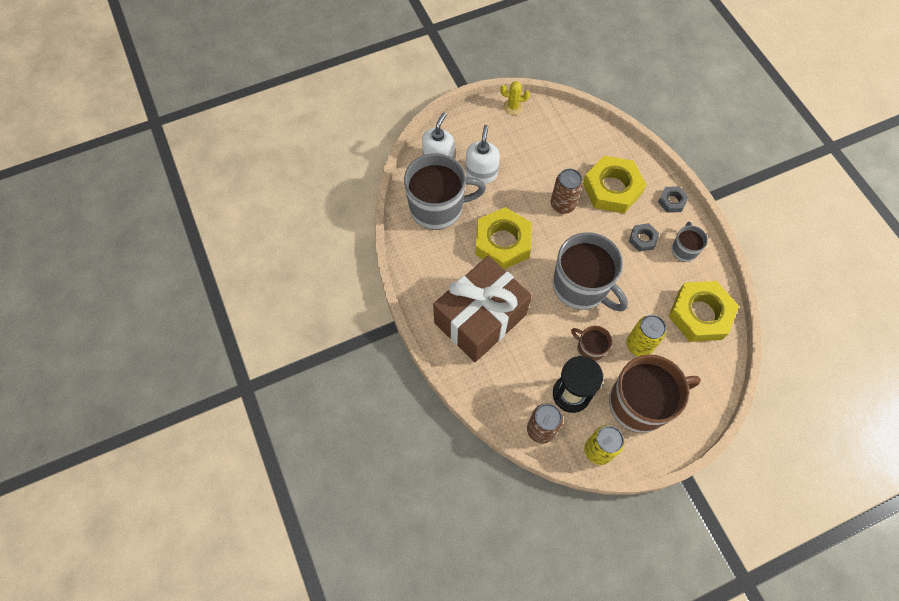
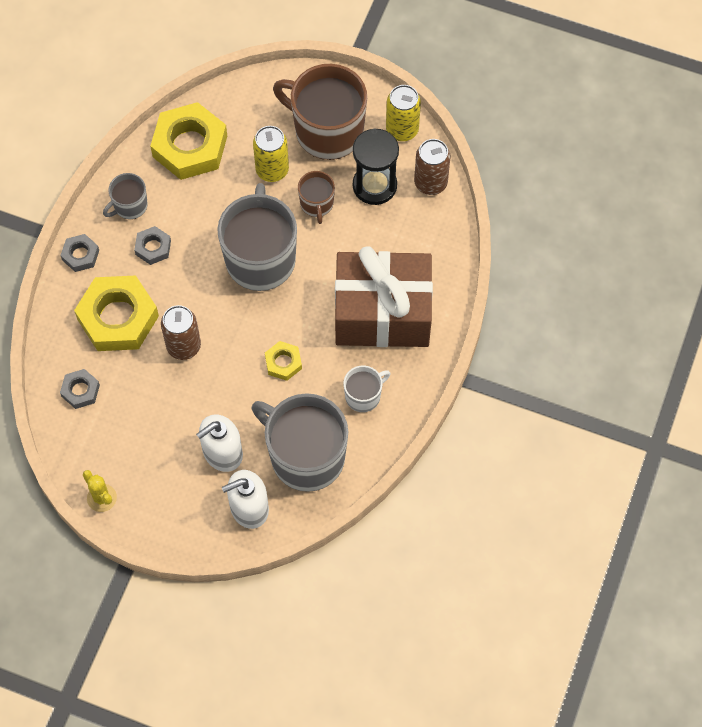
camera: 135 degrees left, 0 degrees up
yellow nut [475,207,532,269] -> yellow nut [265,341,302,381], size x0.48
none -> grey nut [60,369,100,409]
none -> white mug [343,366,391,412]

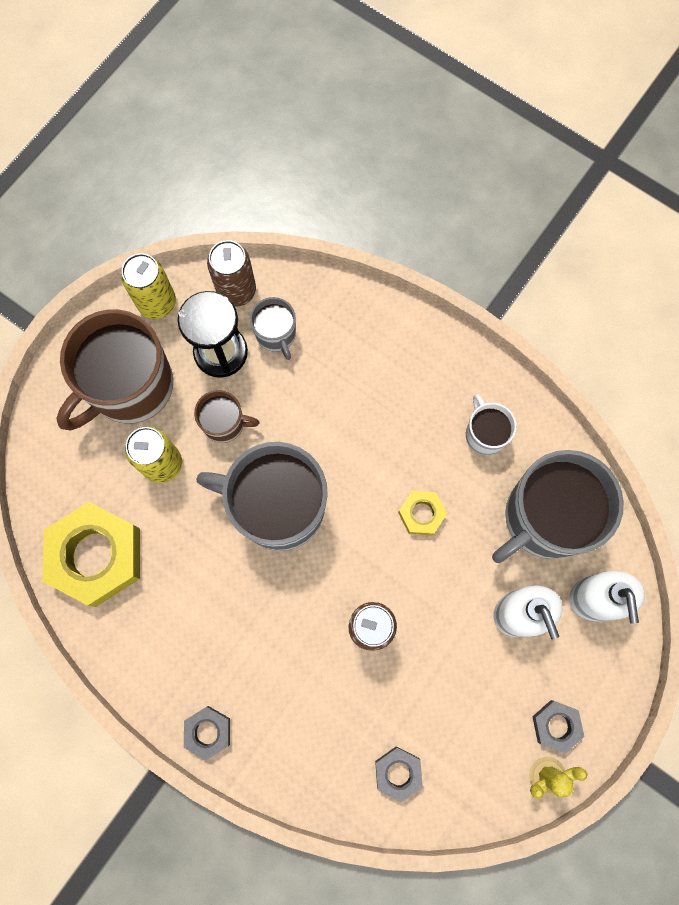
camera: 75 degrees left, 10 degrees up
yellow nut [74,275,159,351] -> none
grey mug [103,173,148,219] -> grey mug moved to [250,297,296,360]
grey nut [134,226,171,265] -> grey nut moved to [532,700,584,754]
brown gift [335,246,433,347] -> none

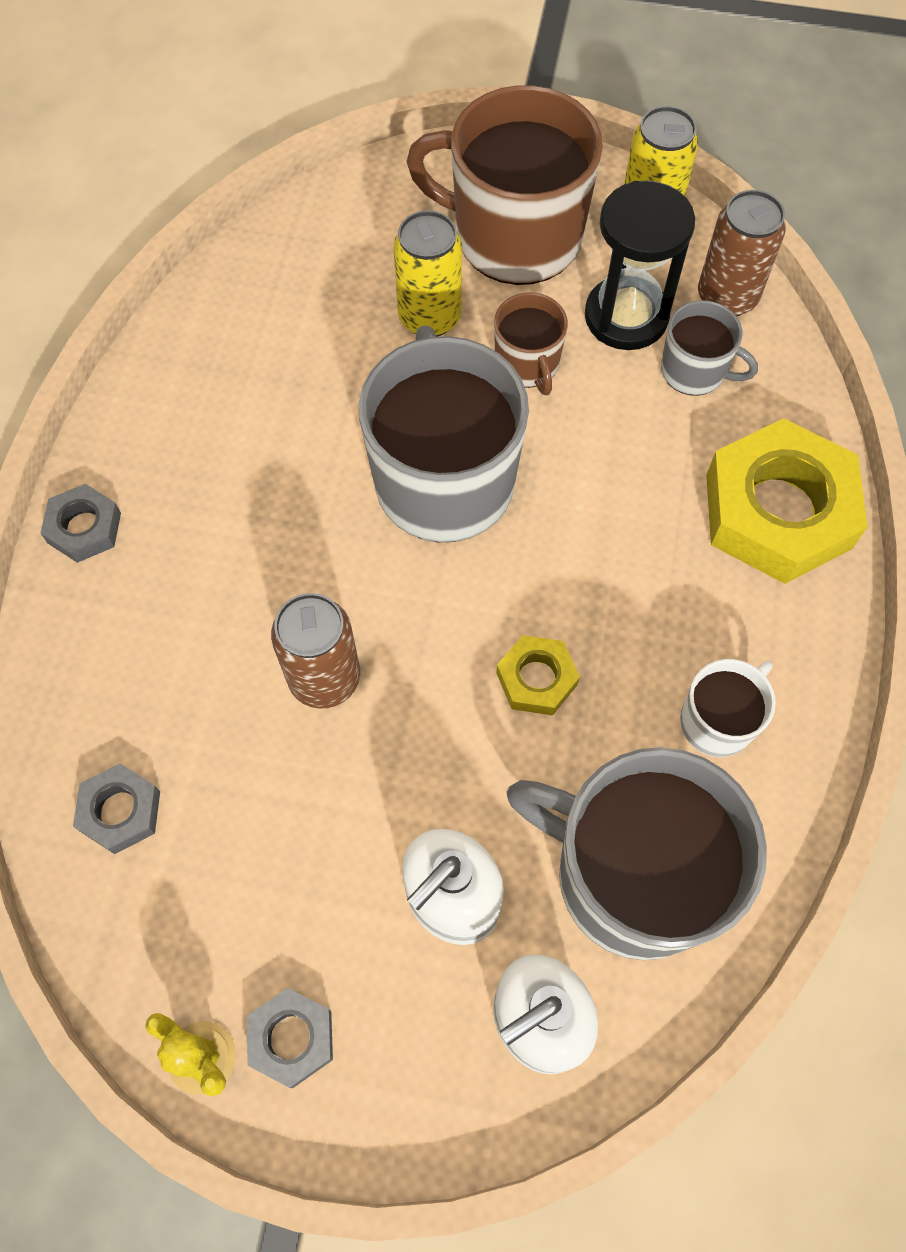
camera: 65 degrees right, 10 degrees down
yellow nut [43,502,140,607] -> yellow nut moved to [706,418,868,584]
grey mug [250,297,296,360] -> grey mug turned 105 degrees counterclockwise [661,300,758,396]

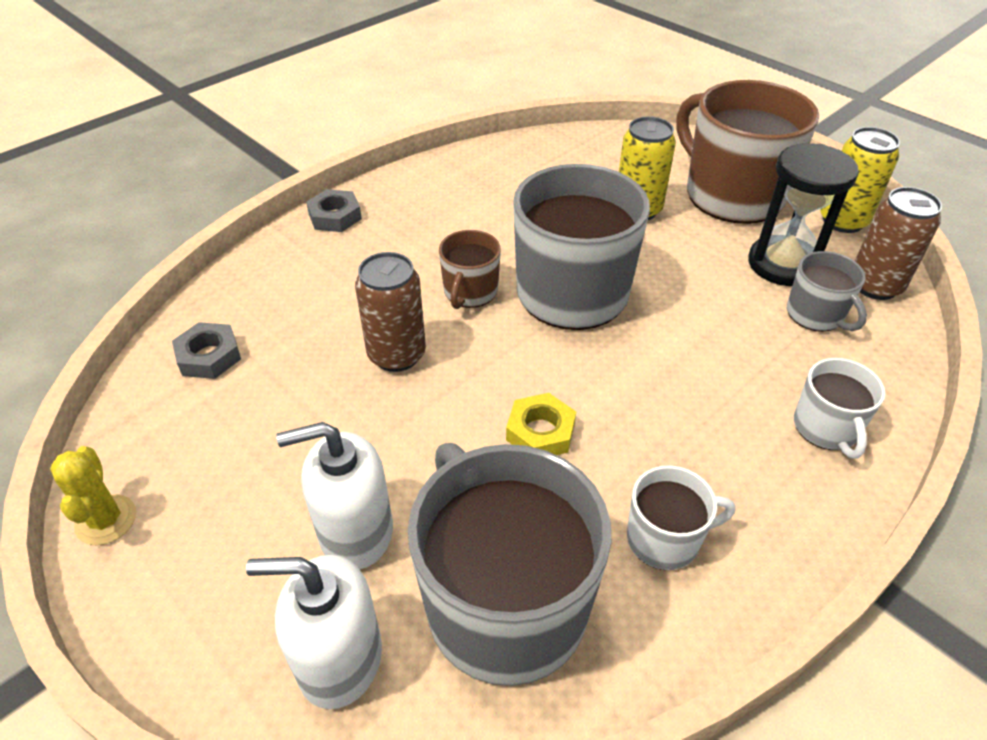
camera: 35 degrees right, 20 degrees down
grey nut [247,988,333,1088] -> none
brown mug [494,292,568,395] -> brown mug moved to [439,230,501,309]
yellow nut [706,418,868,584] -> white mug [794,358,885,459]

